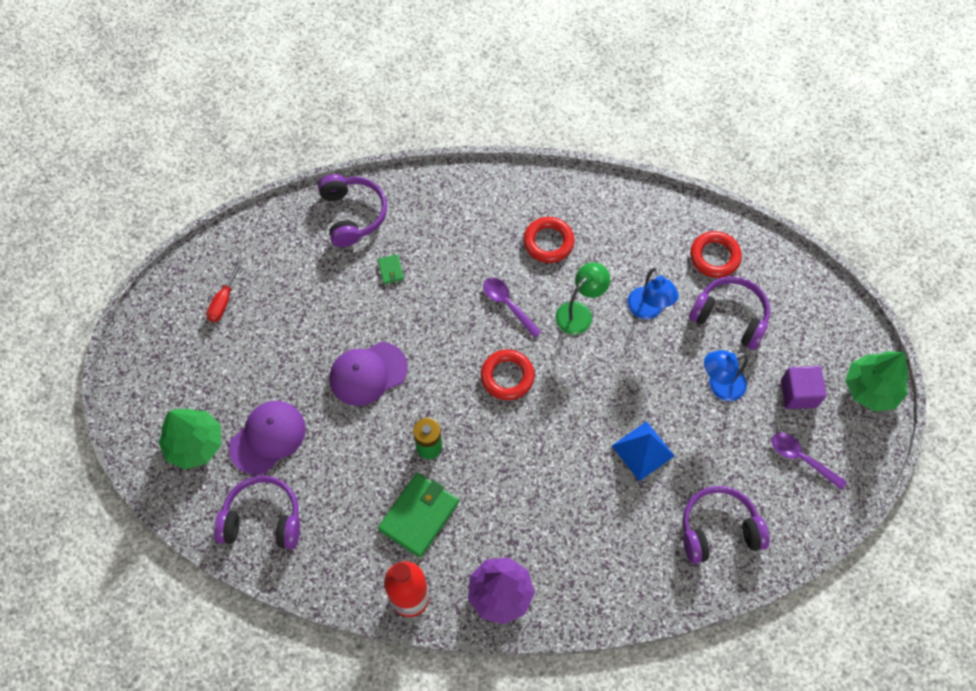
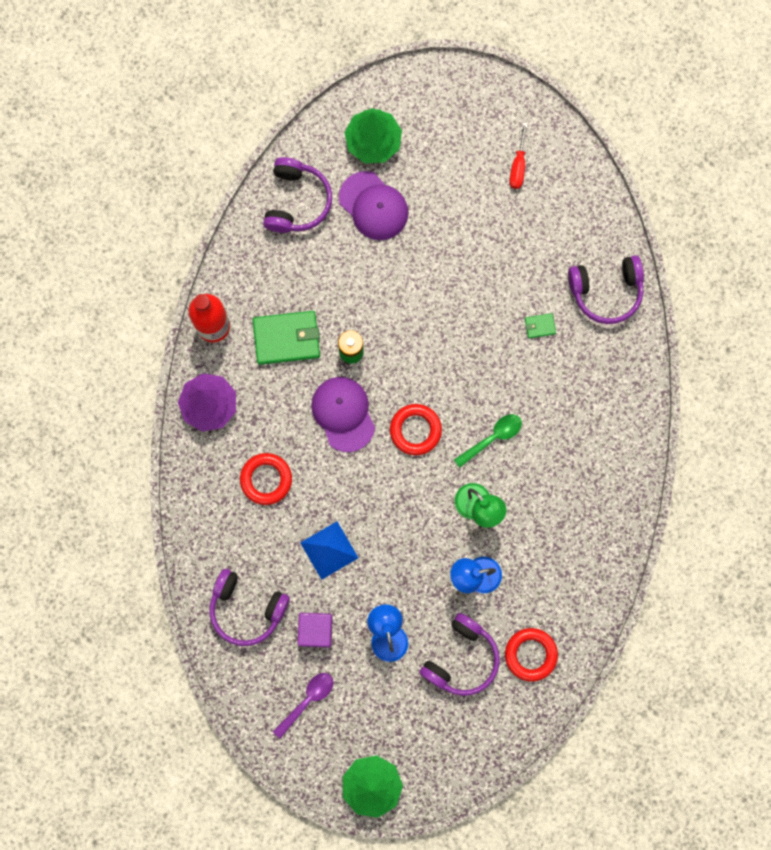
camera: 95 degrees right, 15 degrees up
red screwdriver [206,260,243,322] -> red screwdriver turned 105 degrees counterclockwise [509,122,528,189]
purple cap [330,342,408,406] -> purple cap moved to [312,377,375,452]
green wallet [378,473,459,557] -> green wallet turned 45 degrees counterclockwise [253,311,320,365]
purple spoon [483,277,541,338] -> green spoon [454,414,522,468]
red ring [523,217,574,263] -> red ring moved to [240,453,292,505]
purple headphones [682,486,770,564] -> purple headphones turned 120 degrees clockwise [209,569,290,646]
purple cube [781,366,827,409] -> purple cube moved to [298,613,333,647]

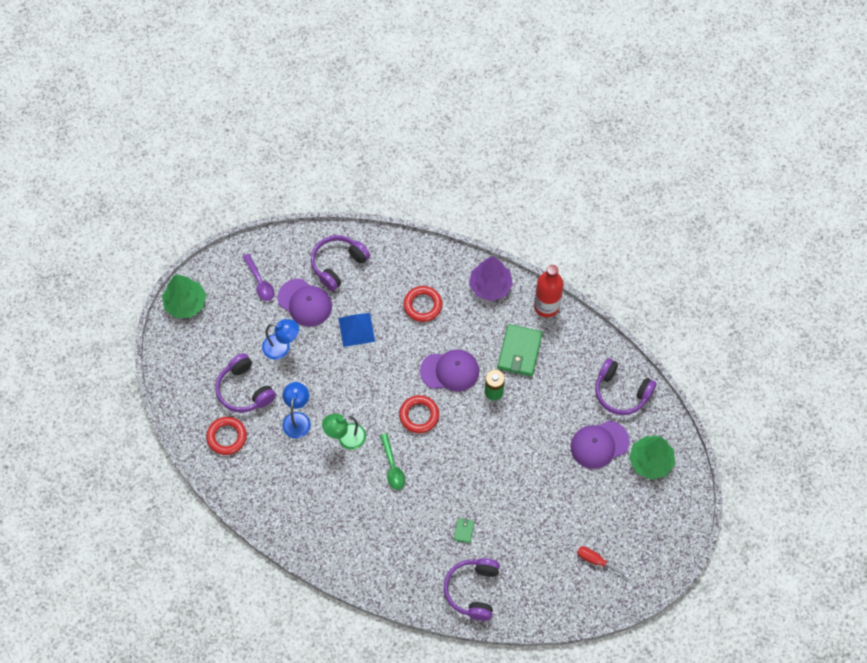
camera: 110 degrees right, 15 degrees down
purple cube [298,613,333,647] -> purple cap [277,279,332,327]

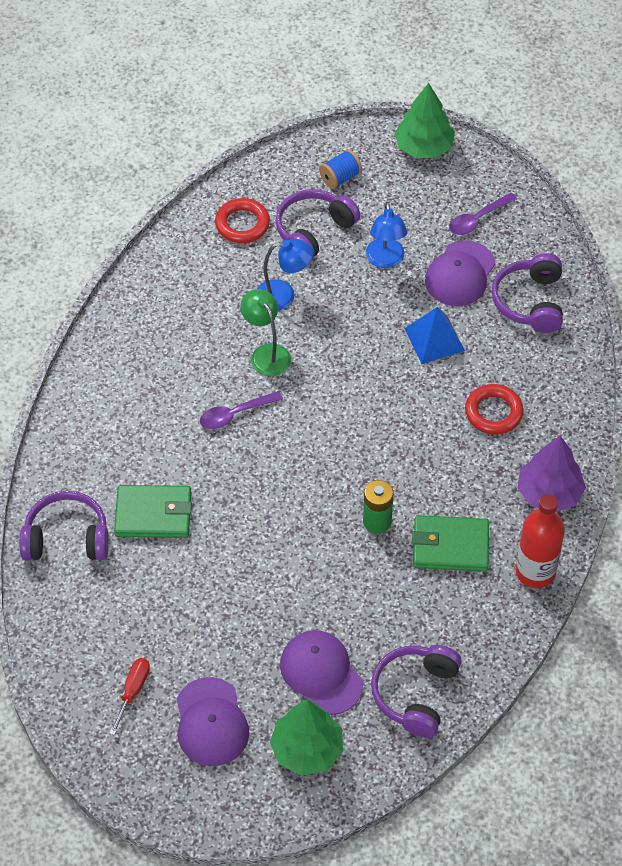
camera: 80 degrees right, 10 degrees down
purple headphones [311,235,370,291] -> purple headphones turned 120 degrees counterclockwise [492,253,563,333]
green spoon [380,433,405,490] -> purple spoon [200,391,283,429]
red ring [399,395,439,433] -> none
purple cap [420,350,479,392] -> purple cap moved to [177,677,249,766]
green wallet [454,518,474,543] -> green wallet [114,485,192,538], size x2.23
none -> blue spool [319,149,362,189]

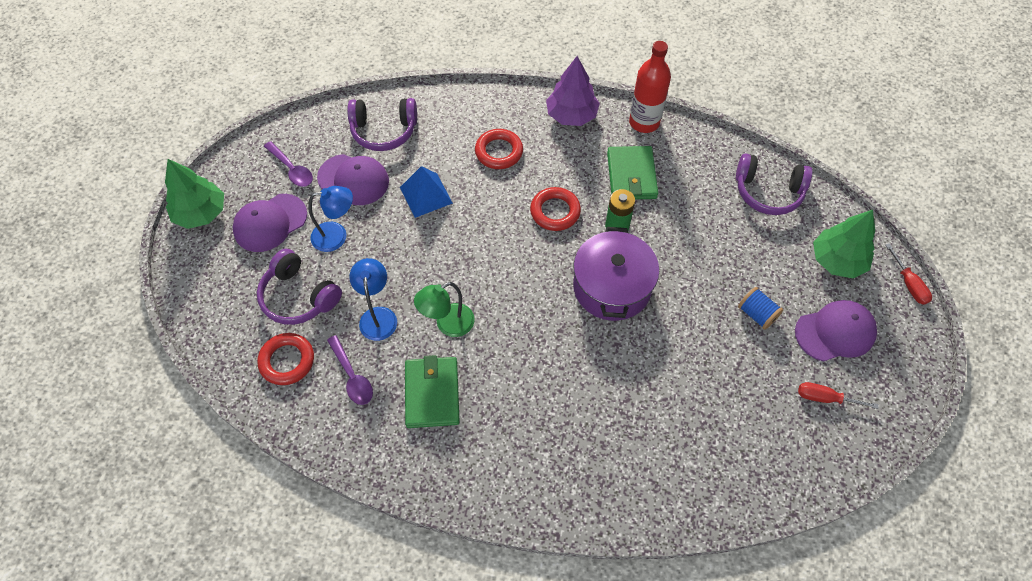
camera: 95 degrees left, 5 degrees up
purple headphones [20,491,109,561] -> none
green wallet [114,485,192,538] -> green wallet moved to [405,355,460,428]
purple spoon [200,391,283,429] -> purple spoon moved to [327,335,373,405]
purple cap [280,630,363,715] -> purple cap moved to [232,194,307,252]
blue spool [319,149,362,189] -> blue spool moved to [738,287,783,330]
none -> red ring [530,187,581,231]
none -> purple pot [573,227,659,321]
none -> red screwdriver [886,244,932,305]

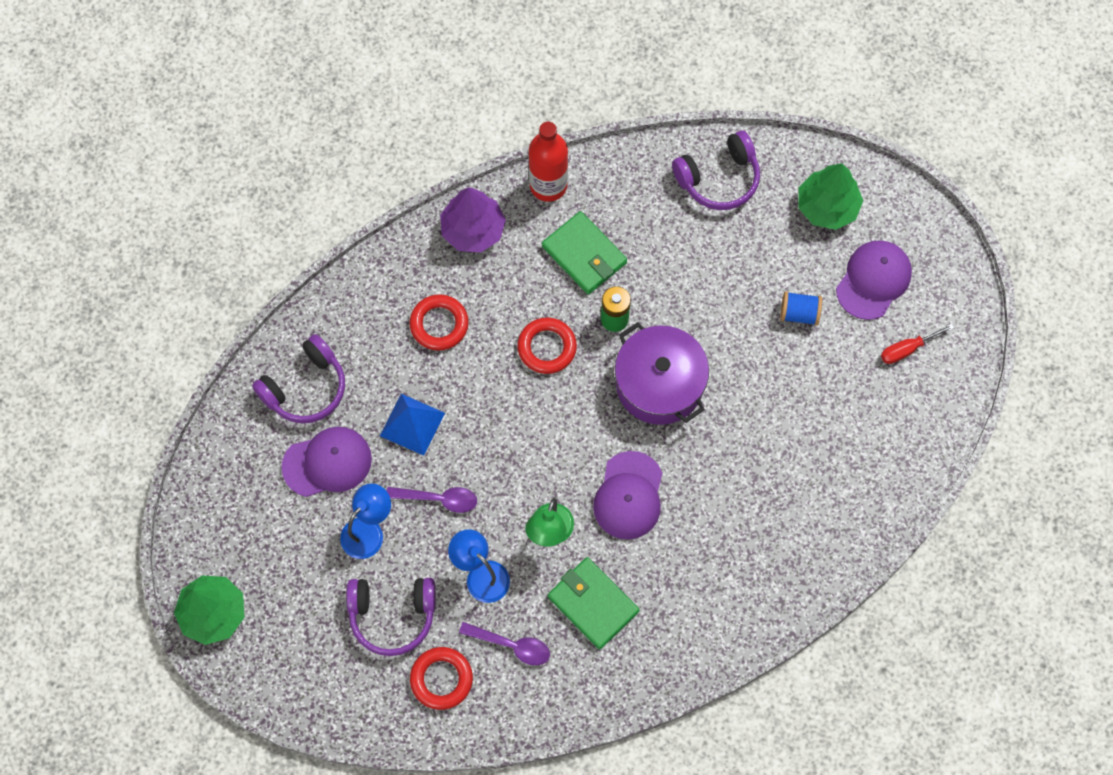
camera: 40 degrees left, 10 degrees up
purple cap [232,194,307,252] -> purple cap moved to [593,451,662,540]
purple spoon [264,141,313,187] -> purple spoon moved to [387,487,477,513]
red screwdriver [886,244,932,305] -> none

